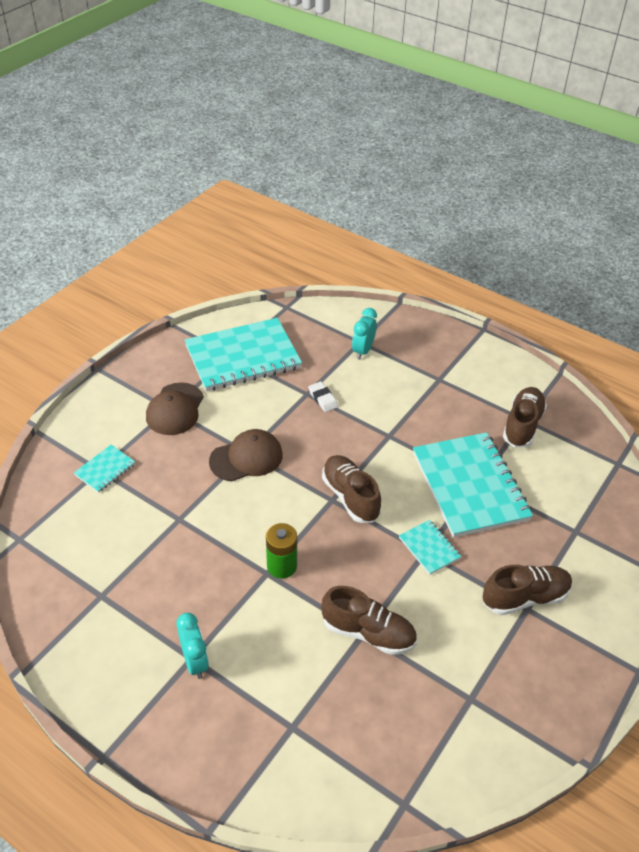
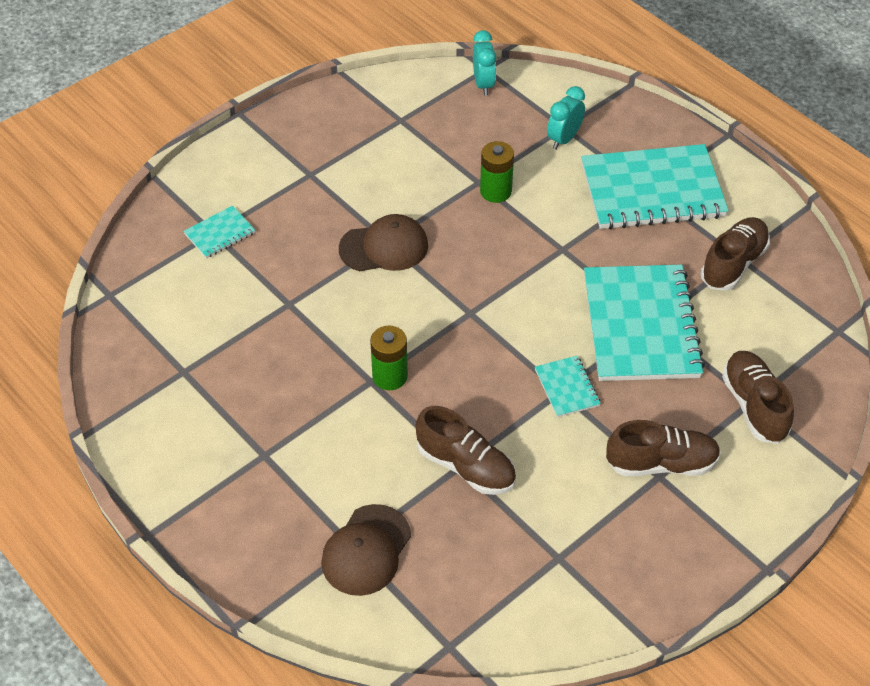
camera: 15 degrees right, 5 degrees up
brown cap [146,382,204,435] -> brown cap moved to [321,504,411,596]
turquoise clock [177,613,209,679] -> turquoise clock moved to [473,30,496,96]
turquoise notebook [185,318,302,391] -> turquoise notebook moved to [581,144,729,230]
white eraser [308,381,338,412] -> green battery [480,141,514,203]
brown shoe [322,455,381,523] -> brown shoe moved to [722,351,794,444]

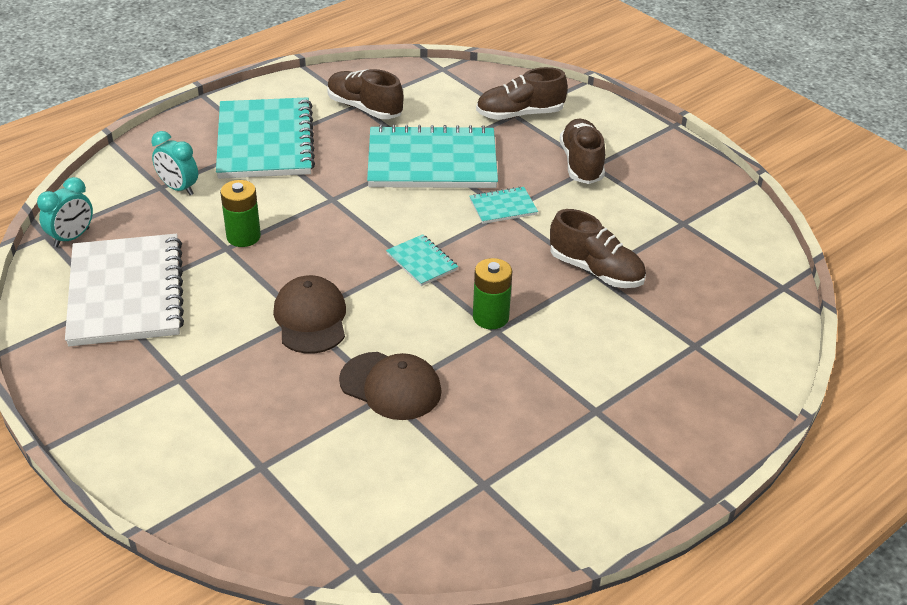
camera: 90 degrees left, 10 degrees down
turquoise notebook [184,205,255,259] -> turquoise notebook moved to [386,234,458,286]
brown cap [321,504,411,596] -> brown cap moved to [339,352,442,420]
brown shoe [416,406,516,495] -> brown shoe turned 90 degrees clockwise [550,209,646,288]
turquoise clock [473,30,496,96] -> turquoise clock turned 135 degrees clockwise [37,177,93,247]
none -> white notebook [65,234,184,346]

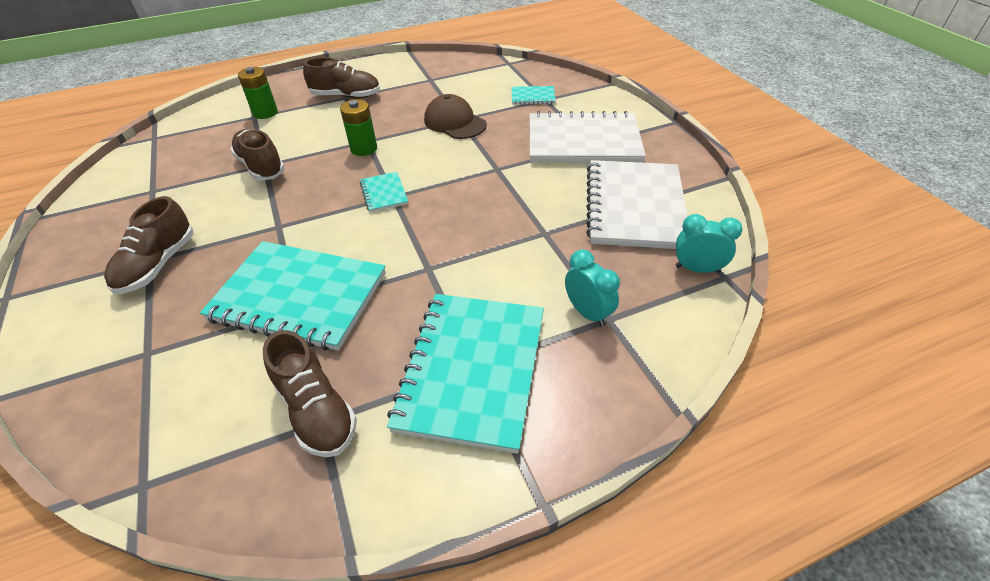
camera: 160 degrees left, 5 degrees up
turquoise clock [37,177,93,247] -> turquoise clock turned 45 degrees clockwise [675,214,742,273]
green battery [220,180,261,247] -> green battery moved to [238,67,278,119]
brown cap [273,275,346,354] -> none
turquoise notebook [469,186,538,224] -> turquoise notebook moved to [512,86,556,105]
brown shoe [476,67,568,120] -> brown shoe moved to [303,57,380,99]
none -> white notebook [530,111,646,163]

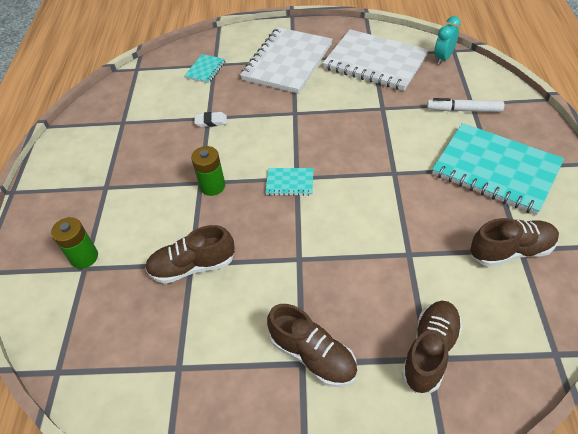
camera: 65 degrees left, 5 degrees up
turquoise notebook [200,241,386,351] -> none
brown shoe [303,57,380,99] -> brown shoe moved to [402,301,463,393]
brown cap [424,94,487,139] -> white eraser [194,112,227,127]
turquoise clock [565,250,620,327] -> white marker [427,98,504,112]

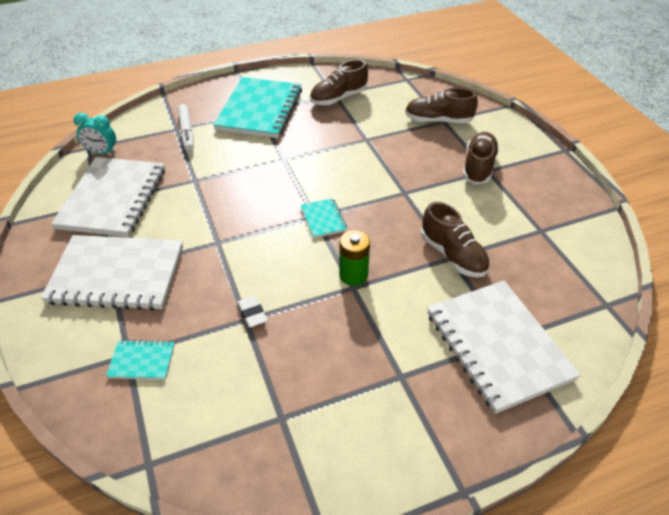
camera: 115 degrees left, 5 degrees down
green battery [51,217,98,269] -> white notebook [427,281,581,414]
brown shoe [470,218,559,267] -> brown shoe turned 90 degrees counterclockwise [310,59,368,105]

